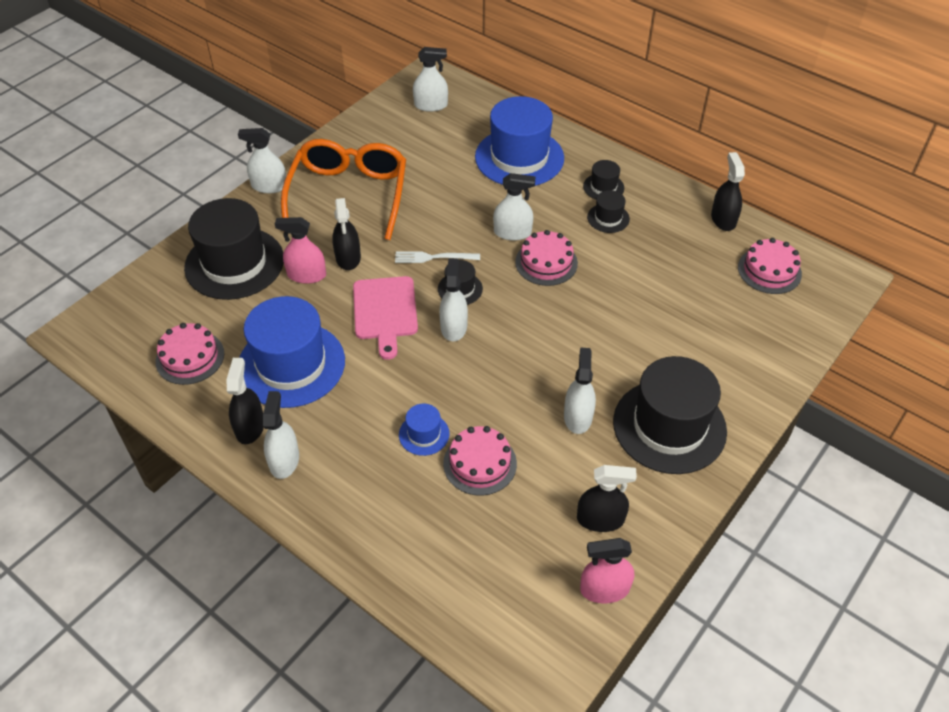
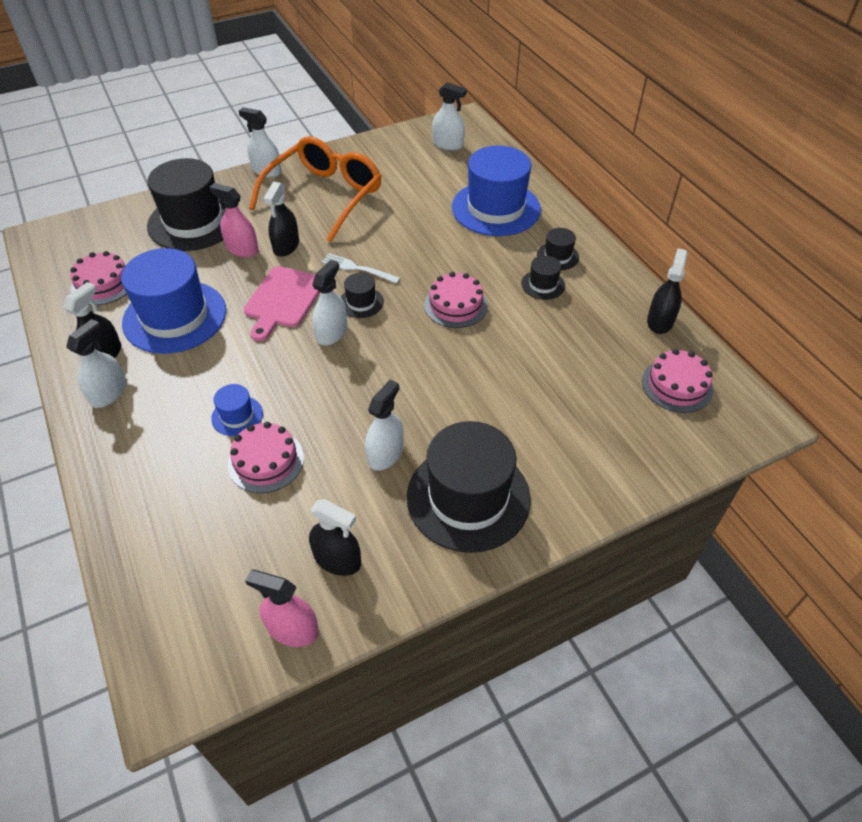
camera: 25 degrees right, 0 degrees up
white spray bottle [493,173,535,241] -> none

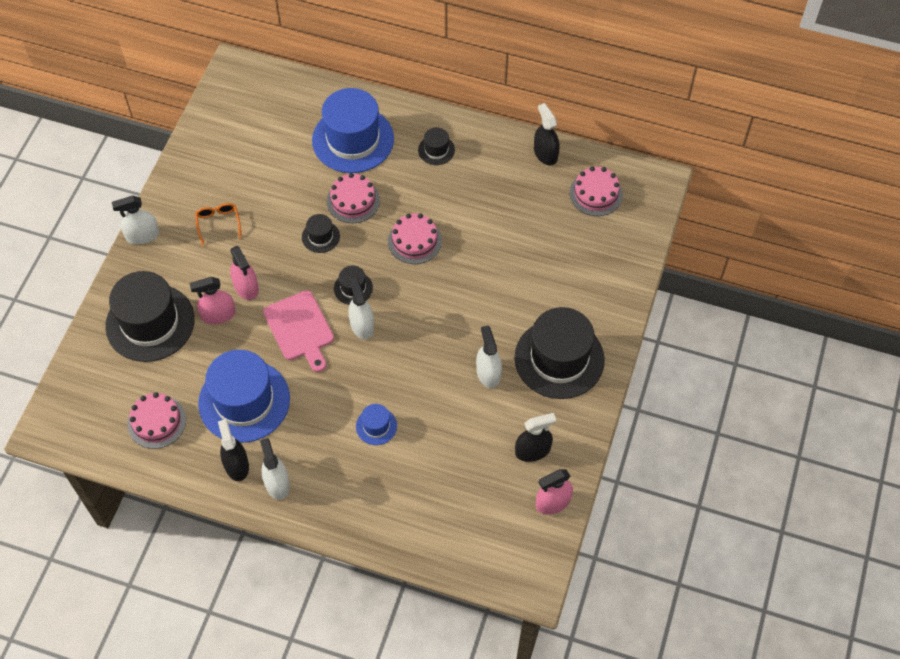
camera: 45 degrees left, 10 degrees up
pink cake [228,422,304,493] -> pink cake moved to [327,173,380,223]
orange glasses [249,136,382,242] -> orange glasses [195,203,241,245], size x0.40
black spray bottle [263,182,299,257] -> pink spray bottle [230,246,259,300]
white fork [322,253,400,284] -> none
white spray bottle [432,82,467,150] -> none
black hat [521,255,565,300] -> black hat moved to [302,214,340,253]

